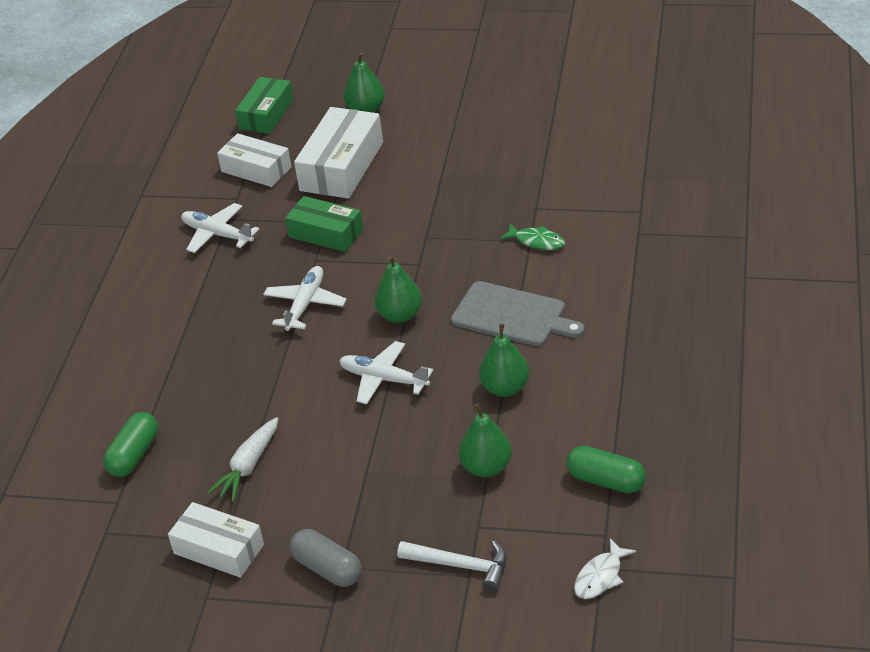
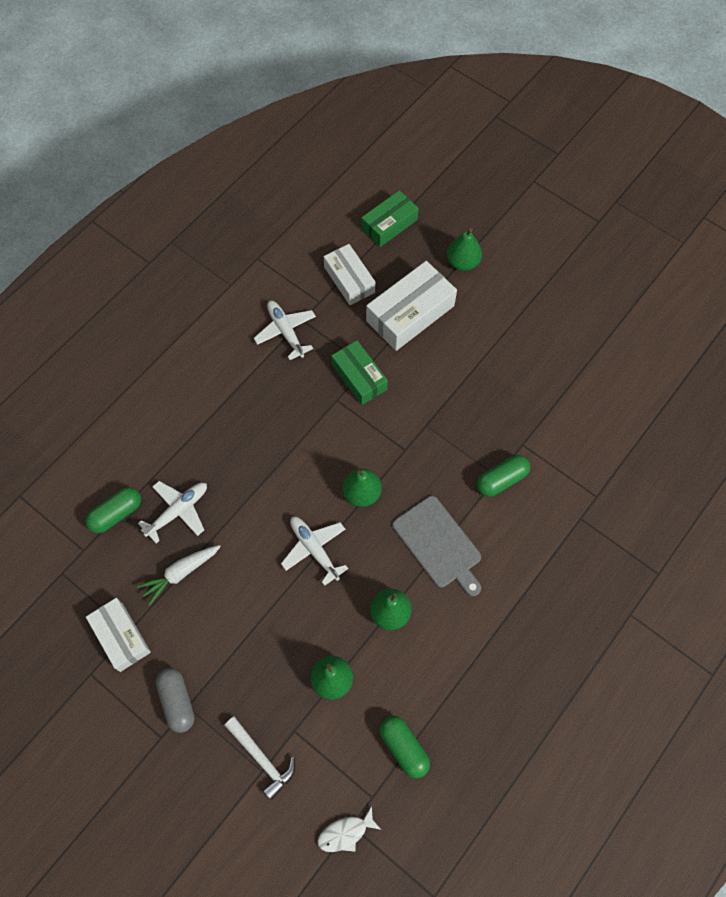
camera: 25 degrees right, 25 degrees up
white plane [263,266,347,331] -> white plane moved to [138,481,207,543]
green fish [499,224,565,250] -> green capsule [477,455,530,497]

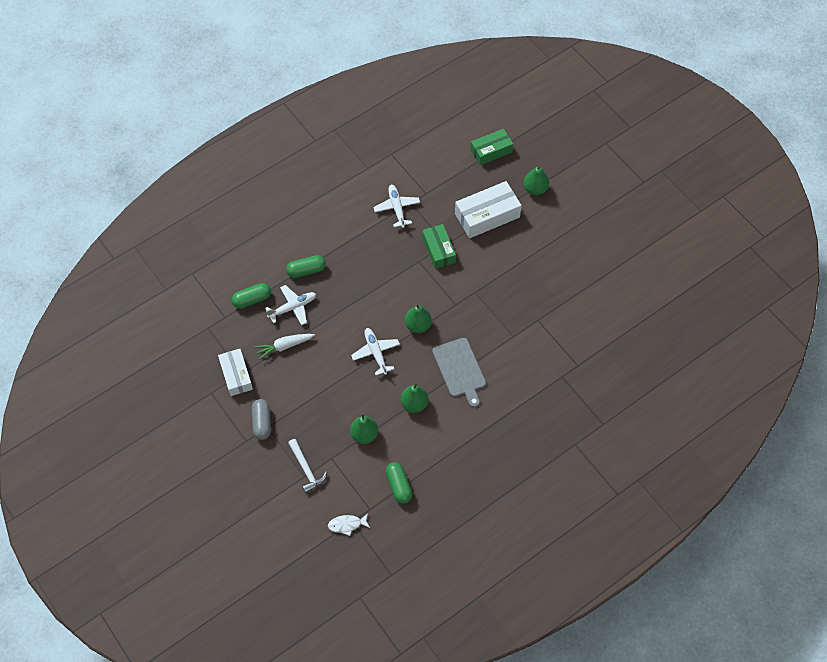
camera: 15 degrees right, 5 degrees down
white box [324,244,375,305] -> none
green capsule [477,455,530,497] -> green capsule moved to [286,255,326,278]

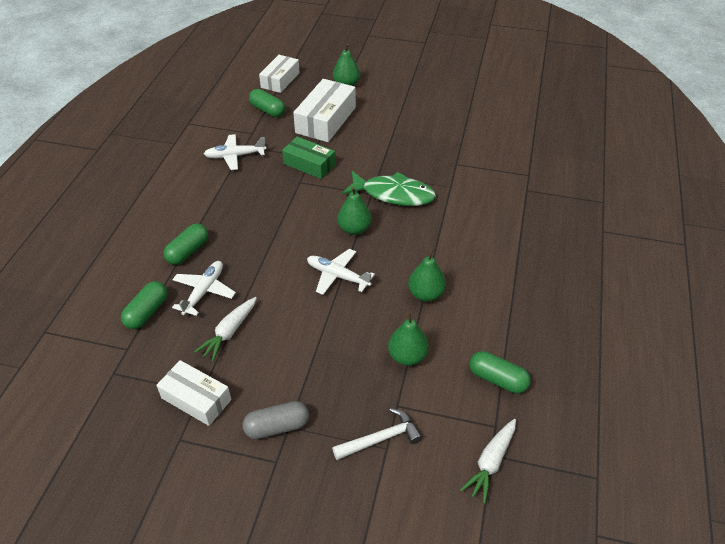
camera: 40 degrees left, 15 degrees down
grey capsule [252,399,271,440] -> grey capsule turned 60 degrees counterclockwise [243,401,309,439]
white hammer [288,439,327,493] -> white hammer turned 45 degrees counterclockwise [332,408,422,460]
white fish [328,513,370,536] -> white carrot [460,419,516,504]
white plane [373,185,420,228] -> white plane turned 45 degrees counterclockwise [204,134,266,170]
grey cutting board [432,338,486,408] -> none
green box [470,129,513,165] -> white box [259,55,300,93]
none -> green capsule [249,89,285,117]
none -> green fish [342,171,436,206]

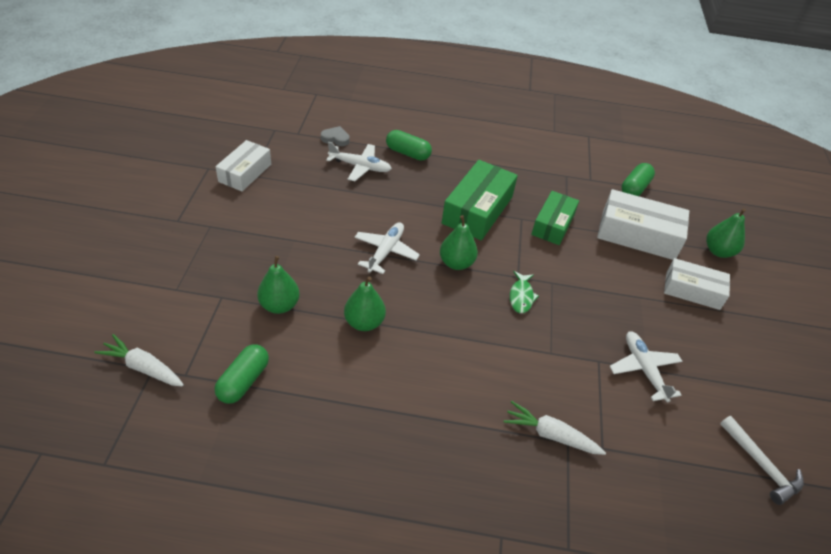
camera: 80 degrees right, 0 degrees up
green capsule [121,281,168,329] -> grey heart [321,126,350,146]
white carrot [194,297,257,362] -> white carrot moved to [503,401,606,455]
white plane [204,134,266,170] -> white plane moved to [609,331,682,402]
grey capsule [243,401,309,439] -> none
white box [259,55,300,93] -> white box moved to [664,258,730,310]
white hammer [332,408,422,460] -> white hammer moved to [720,416,804,505]
green fish [342,171,436,206] -> green fish [510,271,539,313], size x0.51
none -> green box [442,160,518,240]

